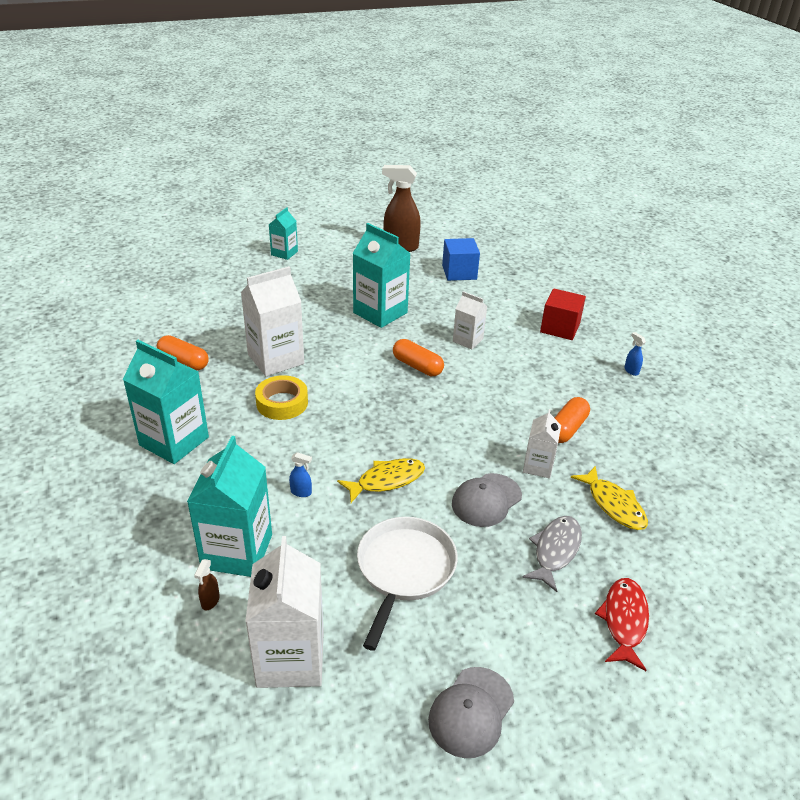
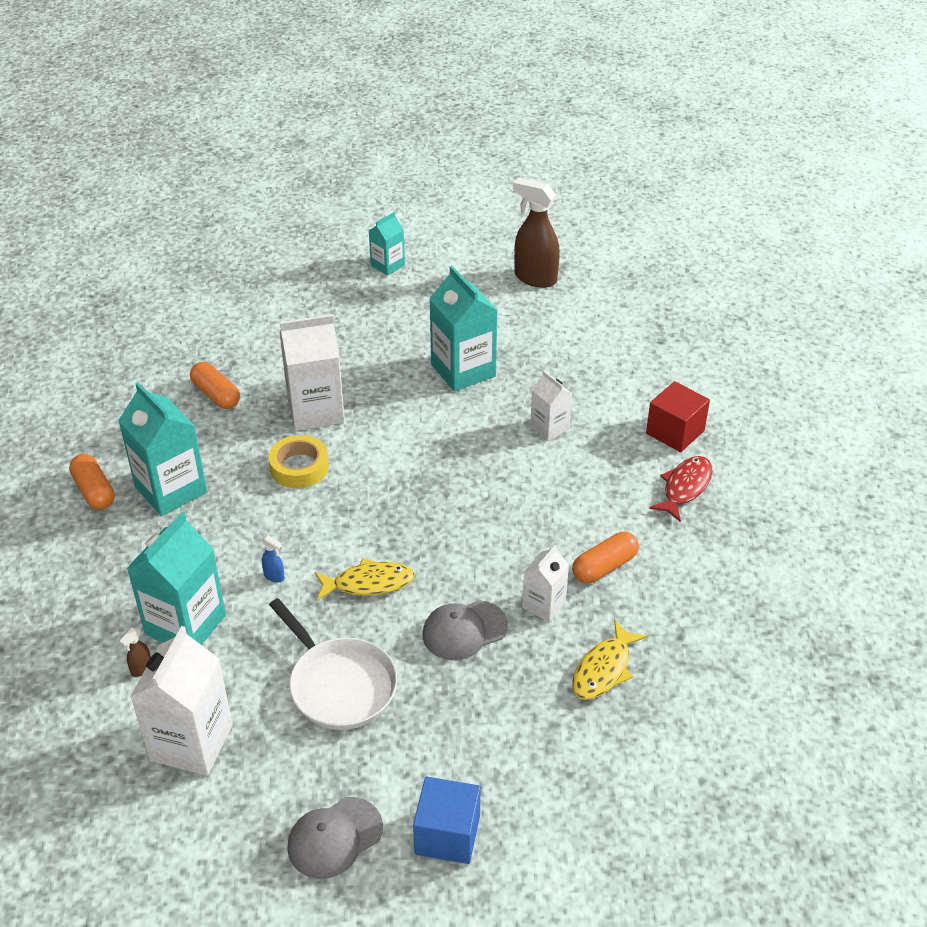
camera: 20 degrees right, 5 degrees up
white pan [357,517,458,651] -> white pan turned 105 degrees clockwise [269,598,398,730]
orange capsule [393,339,444,376] -> orange capsule moved to [69,454,115,510]
blue cube [442,238,480,281] -> blue cube moved to [413,776,481,864]
grey fish [522,516,582,592] -> none
yellow fish [571,466,648,530] -> yellow fish turned 45 degrees clockwise [572,620,647,700]
red fish [595,578,649,671] -> red fish moved to [649,456,713,522]
blue spray bottle [624,332,646,376] -> none

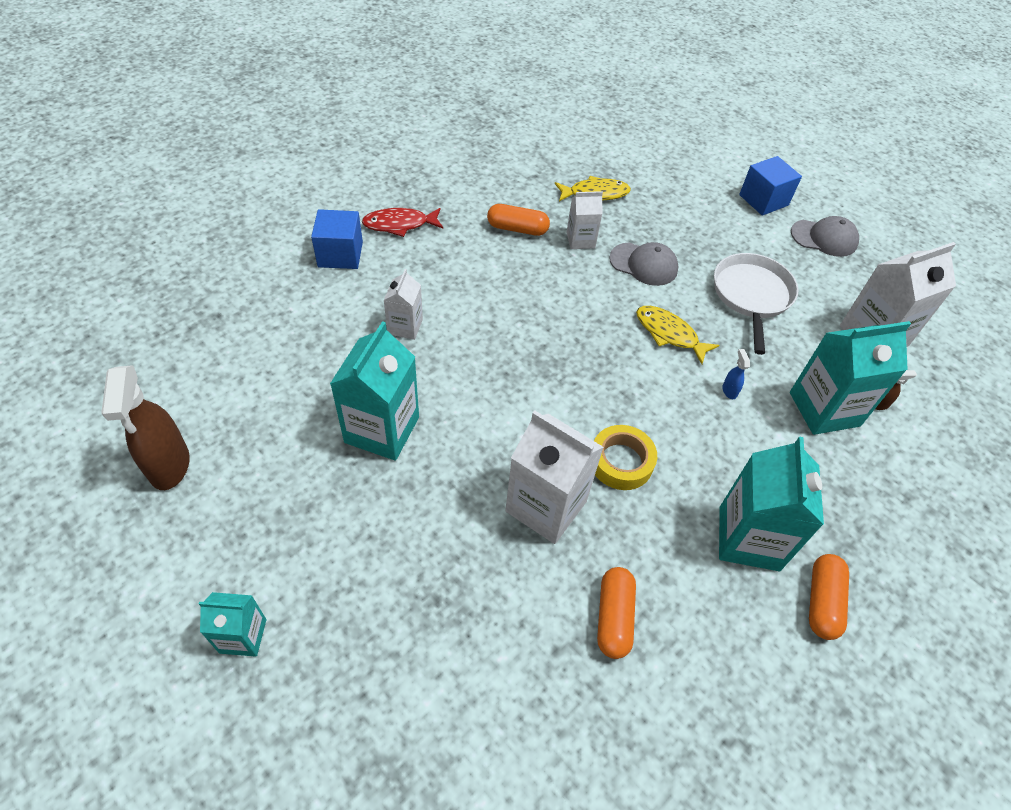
camera: 135 degrees left, 10 degrees up
red cube [646,381,710,452] -> blue cube [311,209,363,269]

